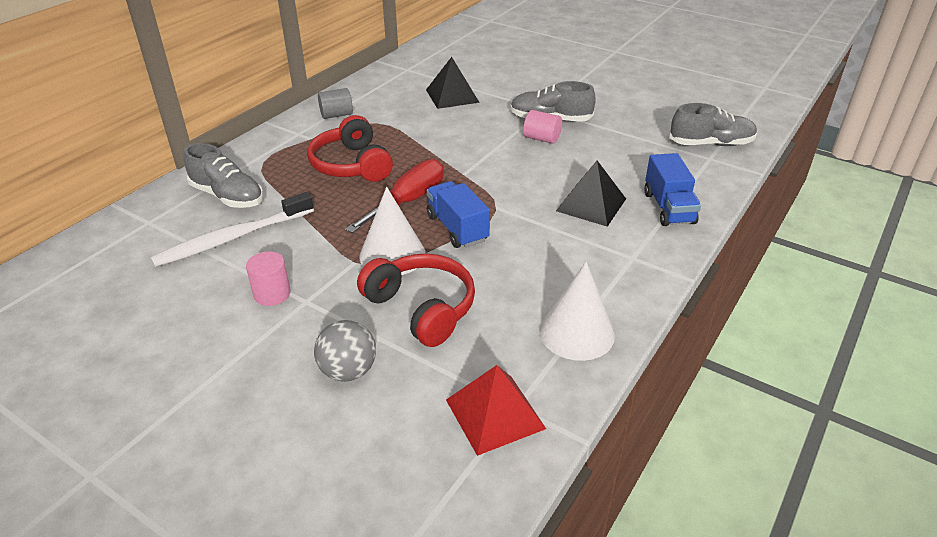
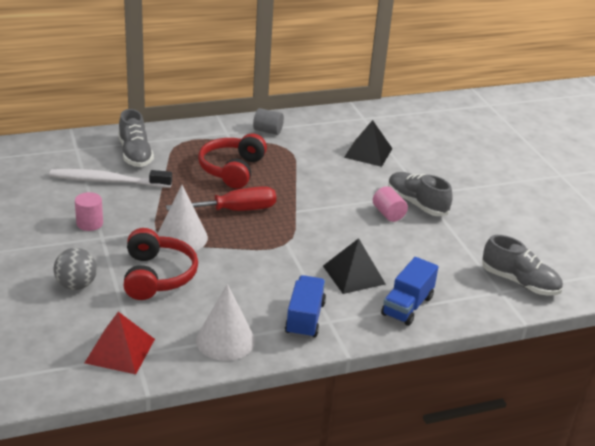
camera: 35 degrees right, 5 degrees down
blue truck [427,181,490,248] -> blue truck moved to [285,275,326,339]

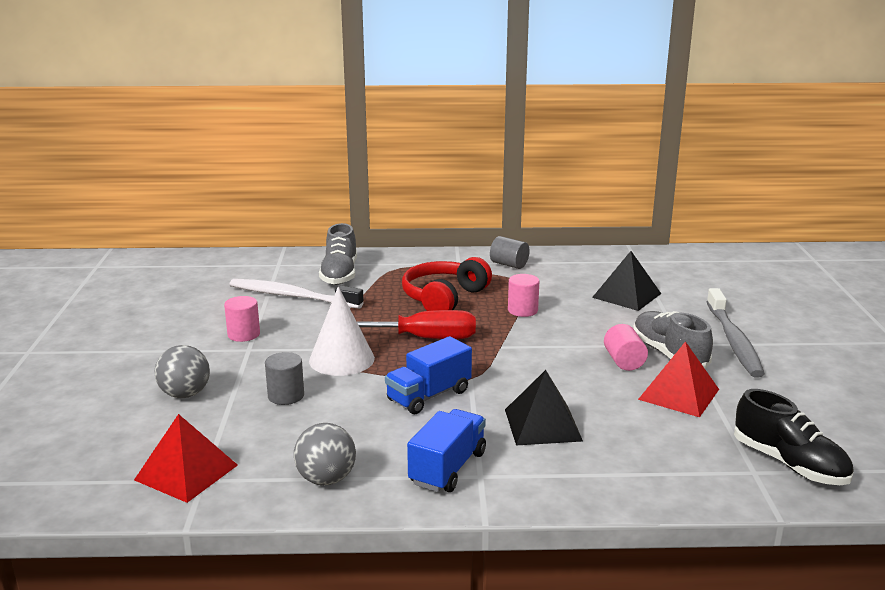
camera: 20 degrees right, 10 degrees down
red headphones [124,228,198,300] -> grey cylinder [265,352,304,405]
white cone [196,284,255,361] -> grey ball [294,423,356,486]
blue truck [381,257,439,326] -> blue truck moved to [385,336,472,414]
grey shoe [482,235,563,296] -> black shoe [734,389,854,485]
none -> pink cylinder [508,274,539,317]
none -> red pyramid [638,341,719,417]
none -> grey toothbrush [707,288,765,377]

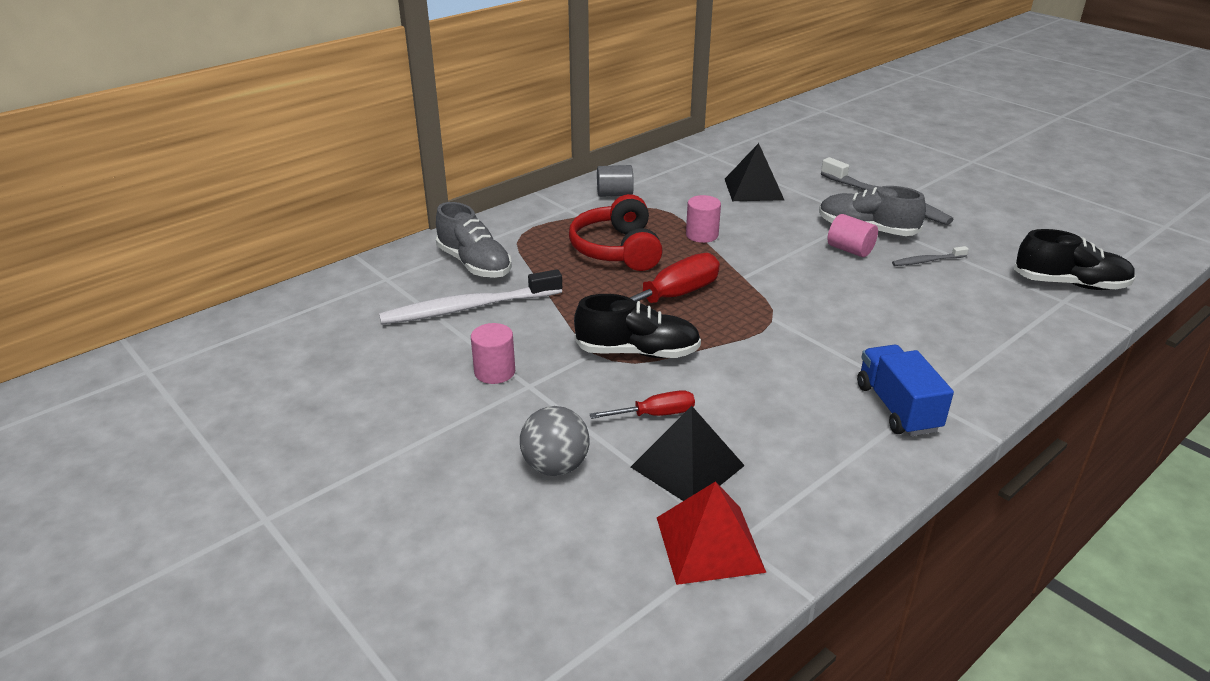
camera: 40 degrees left, 10 degrees up
grey cylinder [265,352,304,405] -> red screwdriver [590,390,695,419]
grey ball [294,423,356,486] -> none
white cone [309,287,375,376] -> black shoe [574,294,701,358]
blue truck [385,336,472,414] -> none
black pyramid [505,370,583,445] -> black pyramid moved to [631,406,745,501]
red pyramid [638,341,719,417] -> grey toothbrush [892,246,969,266]

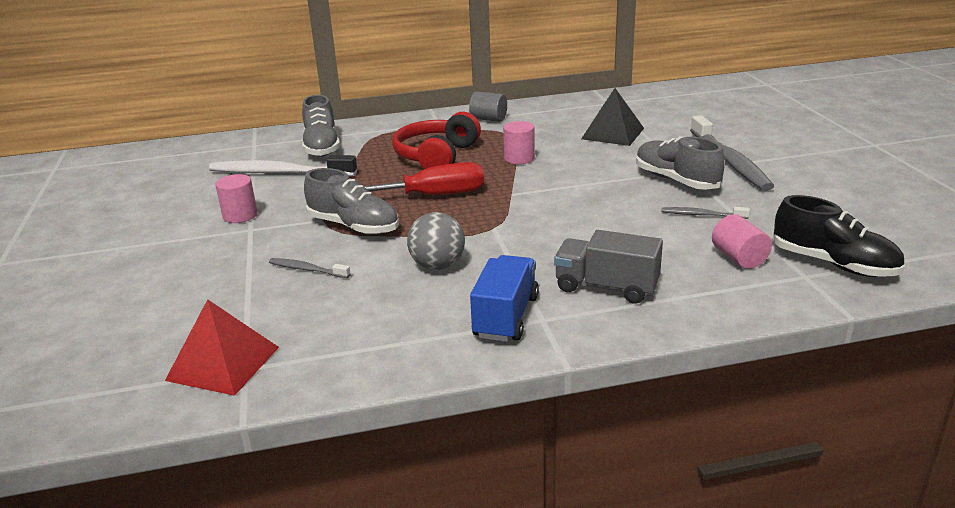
camera: 30 degrees right, 5 degrees down
grey ball [520,406,590,476] -> grey ball moved to [407,212,465,270]
black shoe [574,294,701,358] -> grey shoe [304,168,399,235]
red screwdriver [590,390,695,419] -> grey toothbrush [269,258,351,278]
black pyramid [631,406,745,501] -> none
pink cylinder [828,214,878,257] -> pink cylinder moved to [712,214,772,269]
none -> grey truck [554,230,663,304]

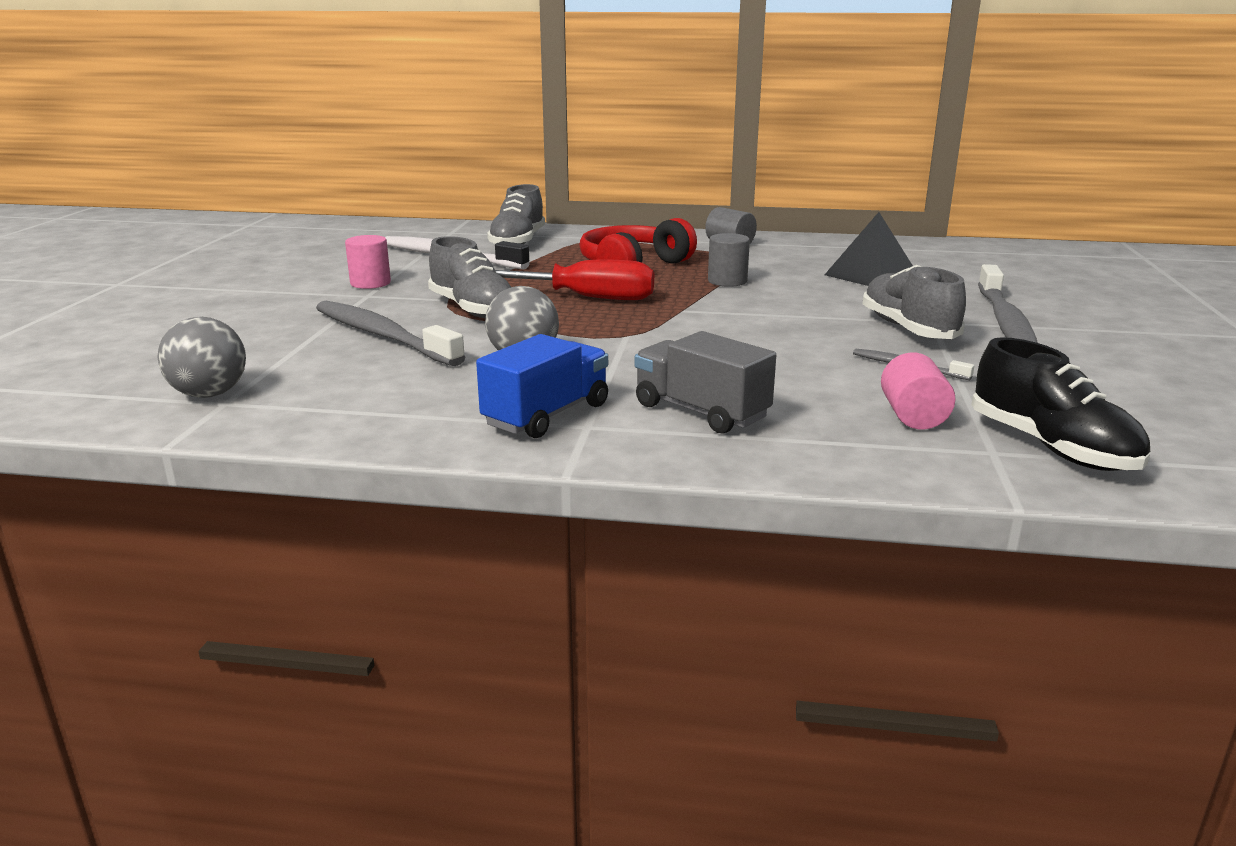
camera: 20 degrees right, 5 degrees down
red pyramid [165,299,279,396] -> grey ball [157,317,246,398]
grey toothbrush [269,258,351,278] -> grey toothbrush [316,301,465,366], size x2.10
pink cylinder [503,121,535,164] -> grey cylinder [708,233,750,287]

